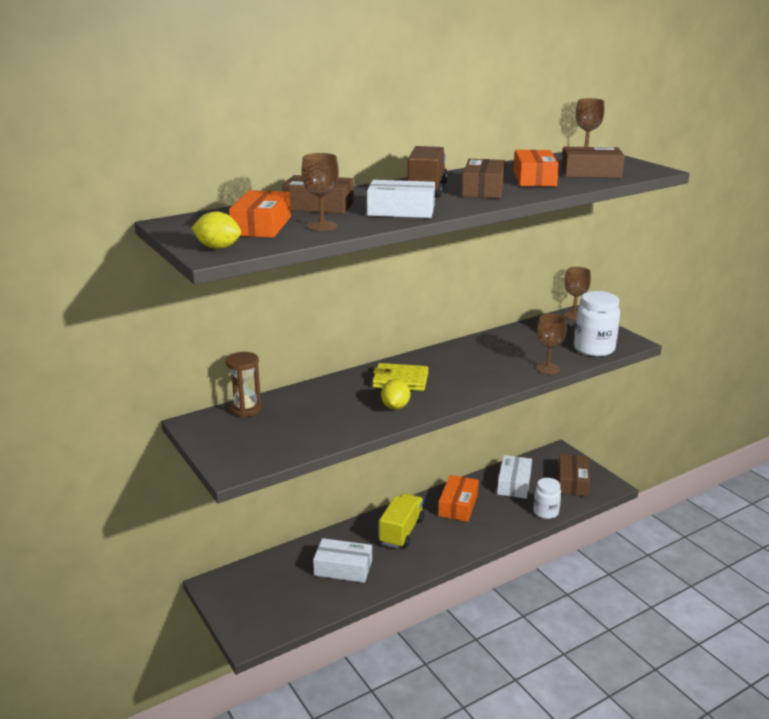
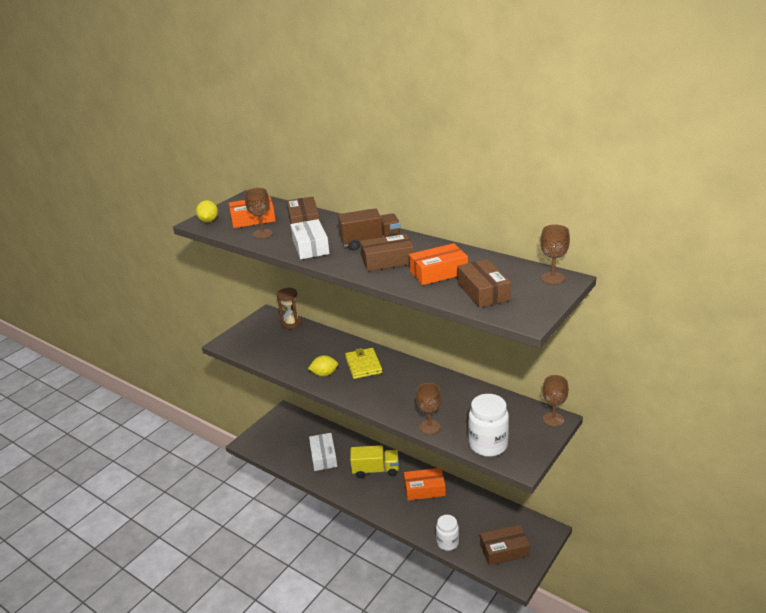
camera: 70 degrees right, 5 degrees up
white box [497,455,532,499] -> none

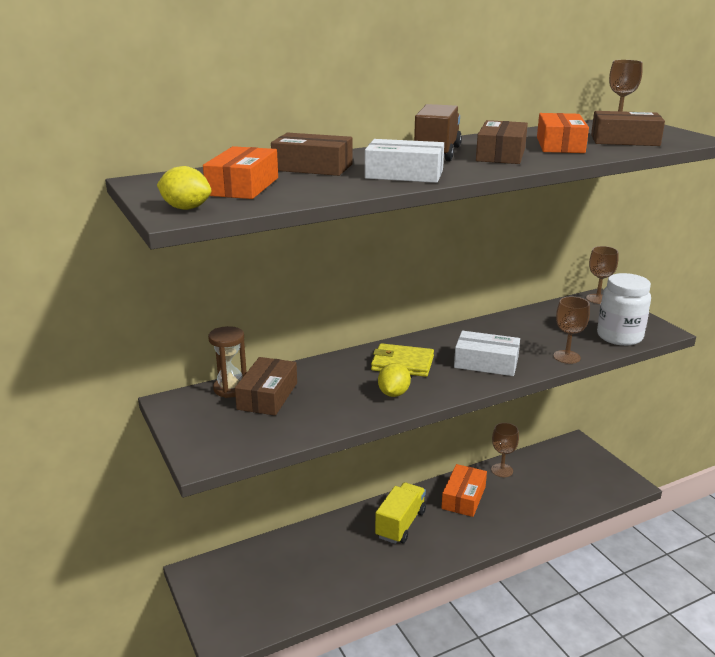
camera: 65 degrees left, 5 degrees down
brown goblet [245,188,273,239] -> brown goblet moved to [491,423,519,477]
white box [309,433,337,471] -> white box moved to [454,331,520,376]
white jar [436,515,459,551] -> none
brown box [480,525,530,566] -> brown box moved to [235,357,297,416]

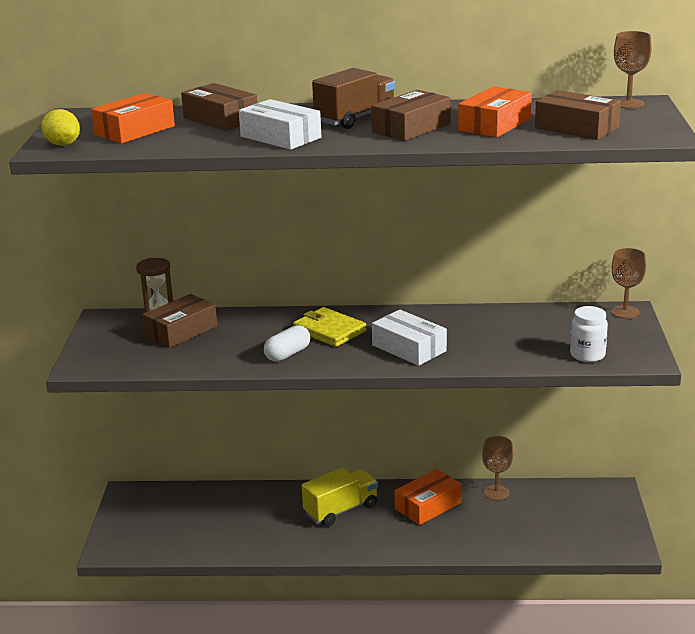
camera: 30 degrees right, 0 degrees up
yellow lemon [378,363,411,397] -> white capsule [264,325,310,362]
brown goblet [553,296,590,364] -> none
white jar [597,273,651,346] -> white jar [570,306,608,362], size x0.66

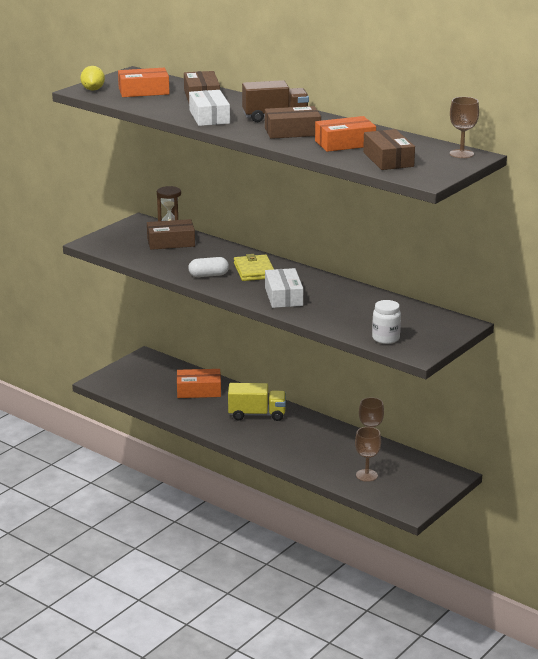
camera: 35 degrees right, 0 degrees up
orange box [395,469,462,525] -> orange box moved to [177,369,221,398]
brown goblet [611,248,646,319] -> brown goblet moved to [355,427,381,482]

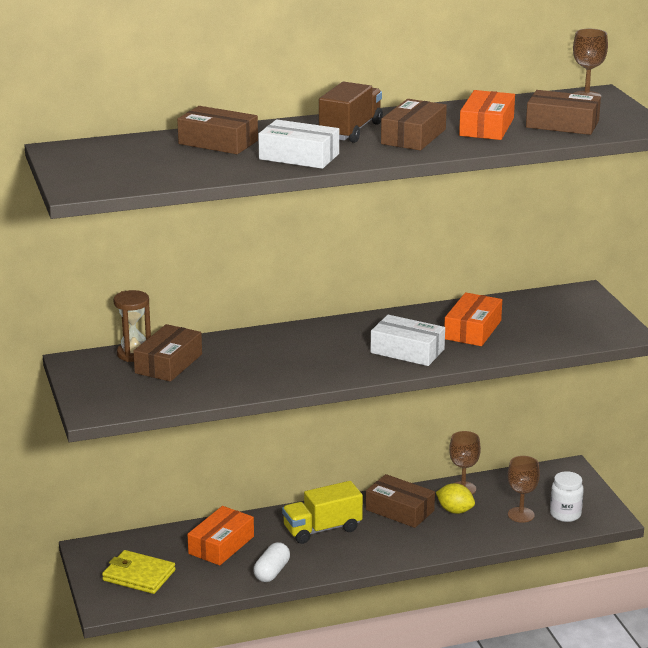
camera: 55 degrees left, 0 degrees up
yellow lemon [80,66,105,91] -> yellow lemon moved to [436,483,475,514]
orange box [118,68,170,97] -> orange box moved to [444,292,502,346]
white capsule [188,257,229,277] -> white capsule moved to [253,542,290,582]
yellow truck [228,383,286,421] -> yellow truck turned 150 degrees counterclockwise [282,481,363,544]
yellow wallet [234,254,274,281] -> yellow wallet moved to [102,550,176,594]
white jar [372,300,401,344] -> white jar moved to [550,471,584,522]
none -> brown box [366,474,435,528]

